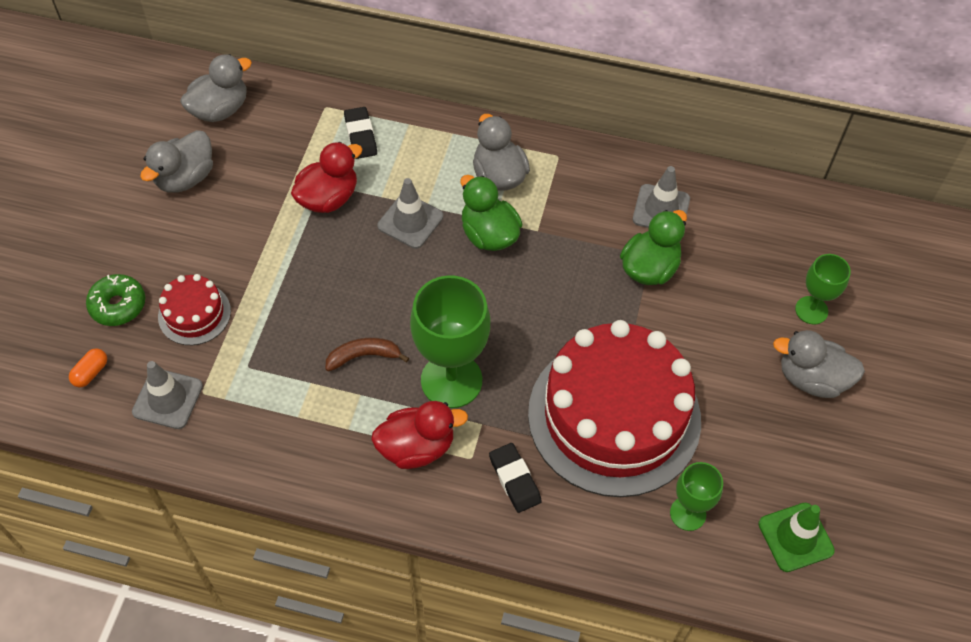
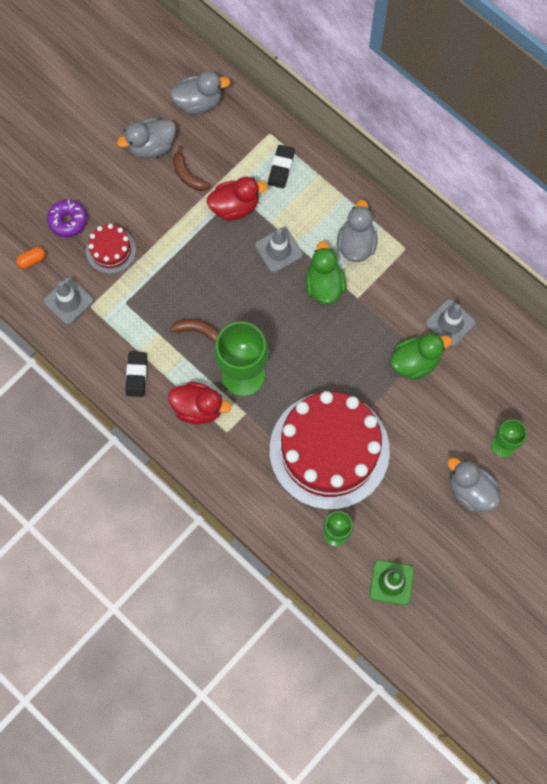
camera: 30 degrees right, 15 degrees up
green donut [86,274,145,326] -> purple donut [47,199,87,237]
black eraser [489,443,542,513] -> black eraser moved to [126,352,147,397]
none -> brown banana [173,145,210,191]

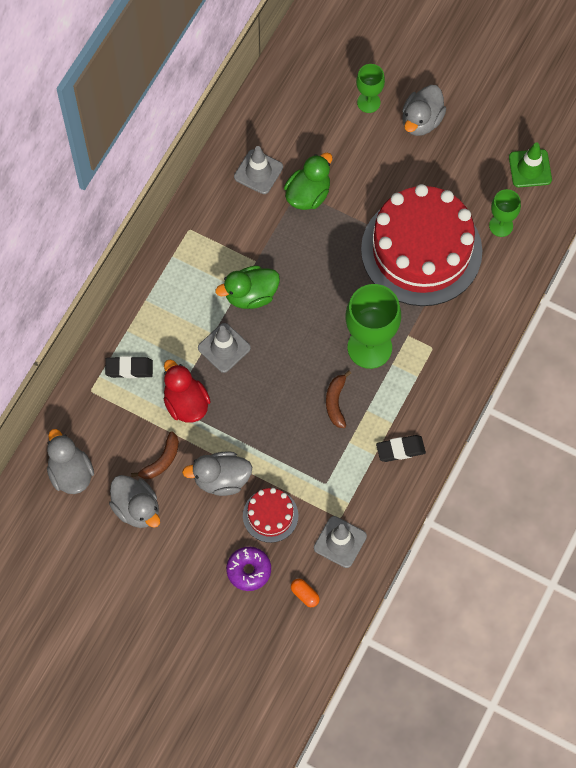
camera: 105 degrees left, 5 degrees down
red duck [168,382,231,424] -> none
grey duck [337,200,377,262] -> grey duck moved to [182,451,252,496]
green duck [390,333,452,380] -> green duck turned 75 degrees clockwise [284,153,332,210]

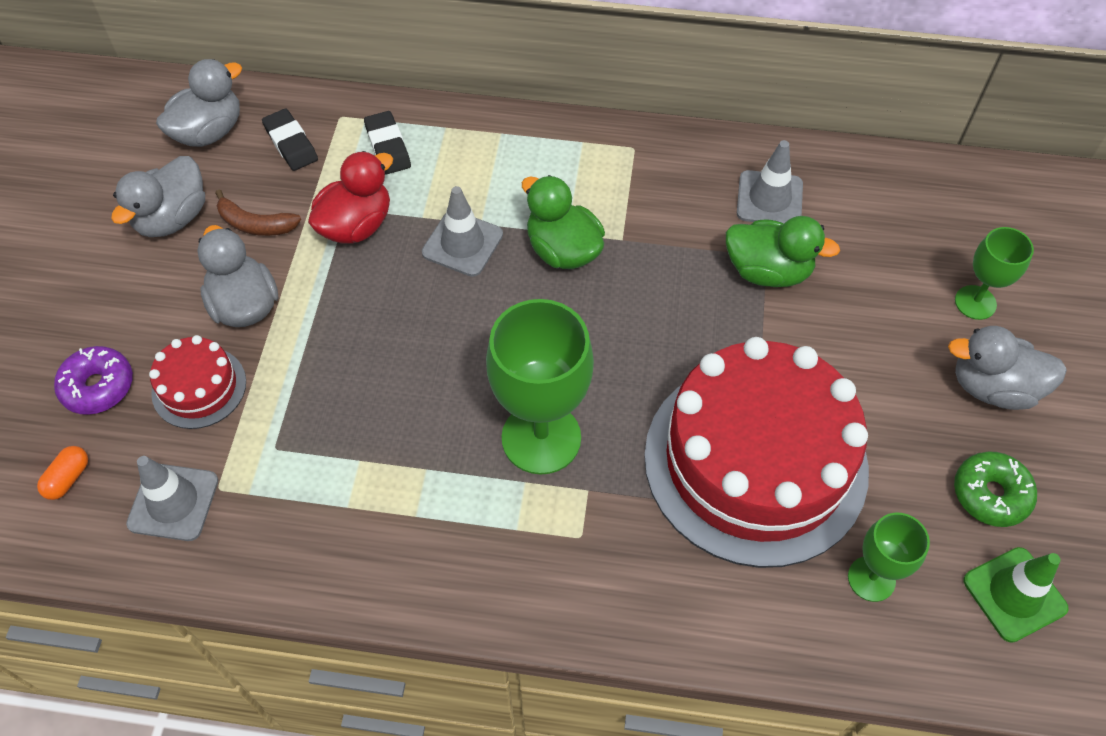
camera: 70 degrees right, 10 degrees down
brown banana [326,370,351,428] -> none
black eraser [376,435,426,462] -> black eraser moved to [262,109,318,171]
none -> green donut [954,452,1037,527]

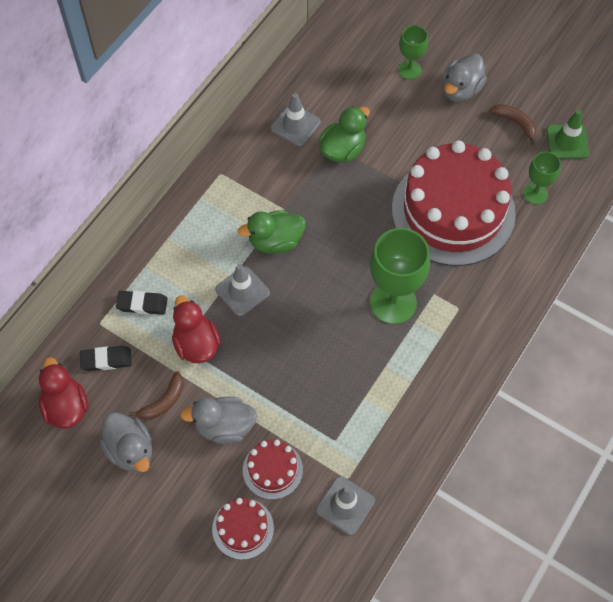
camera: 65 degrees left, 5 degrees up
orange capsule [37,446,88,500] -> none
purple donut [54,346,133,415] -> red cake [212,498,274,560]
grey duck [156,59,242,147] -> red duck [39,357,88,429]
green donut [954,452,1037,527] -> brown banana [490,104,536,145]

